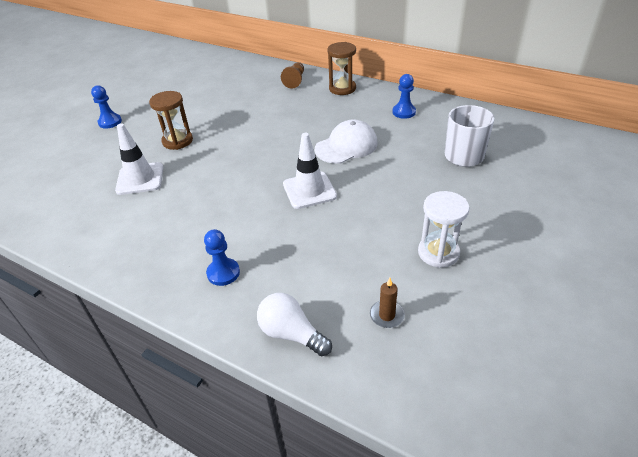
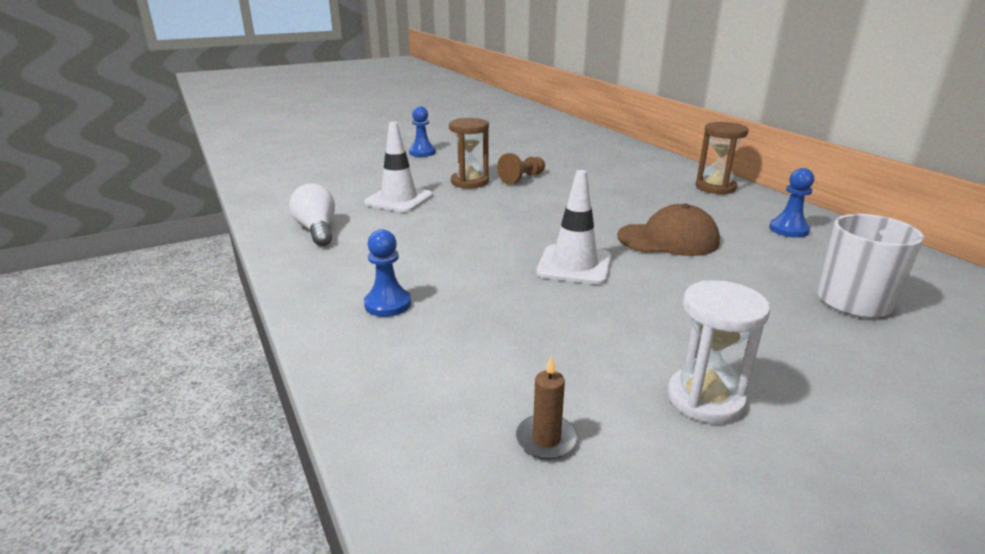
camera: 30 degrees right, 15 degrees down
white light bulb [257,293,332,356] -> white light bulb moved to [289,184,335,246]
brown pawn [281,62,304,89] -> brown pawn moved to [497,153,545,184]
white cap [315,119,378,164] -> brown cap [617,204,720,256]

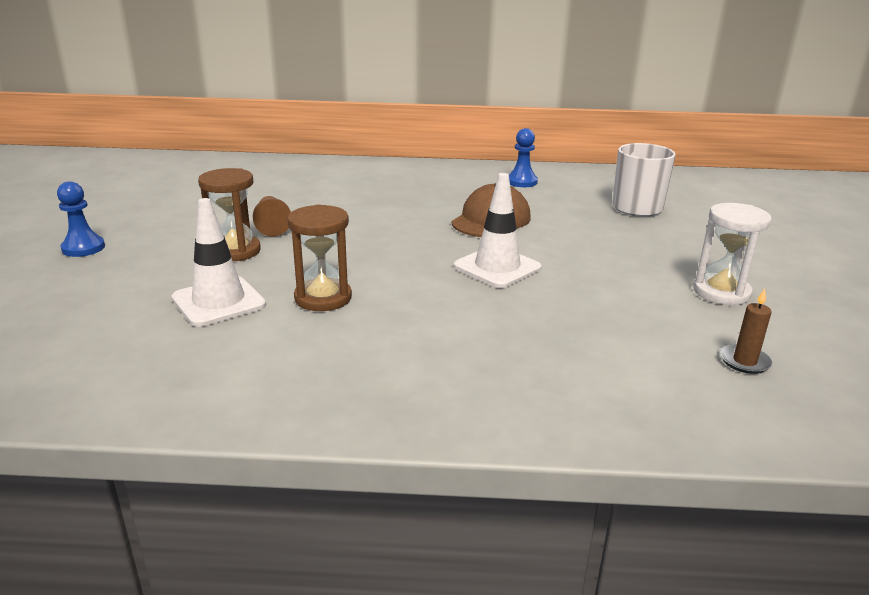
camera: 60 degrees left, 0 degrees up
white light bulb [289,184,335,246] -> none
blue pawn [364,229,411,317] -> none
brown hourglass [696,122,749,194] -> brown hourglass moved to [287,204,352,311]

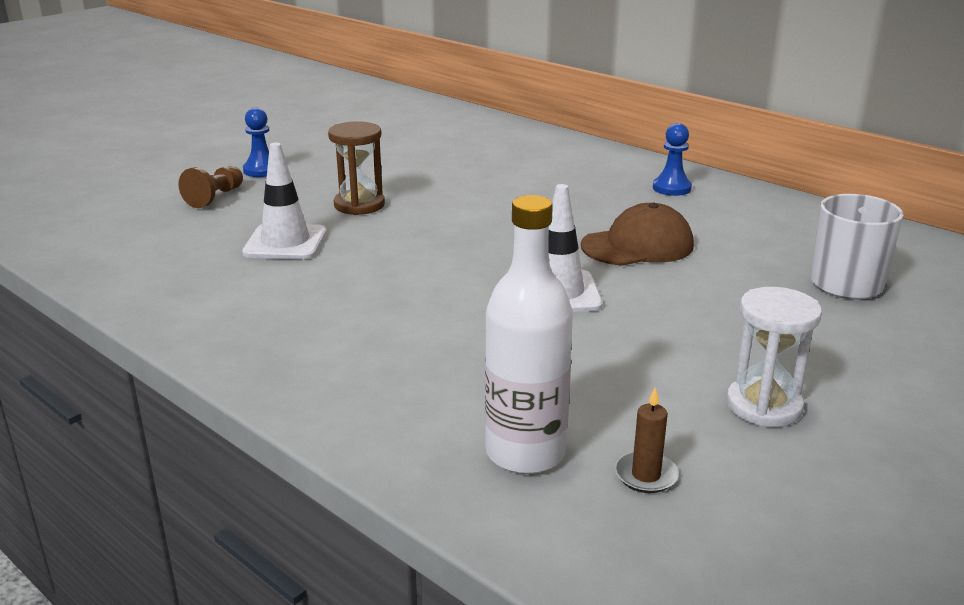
camera: 40 degrees right, 0 degrees up
brown pawn [253,196,291,237] -> brown pawn moved to [178,166,243,208]
brown hourglass [287,204,352,311] -> none
blue pawn [509,128,538,187] -> blue pawn moved to [653,123,692,196]
none -> white bottle [485,195,573,474]

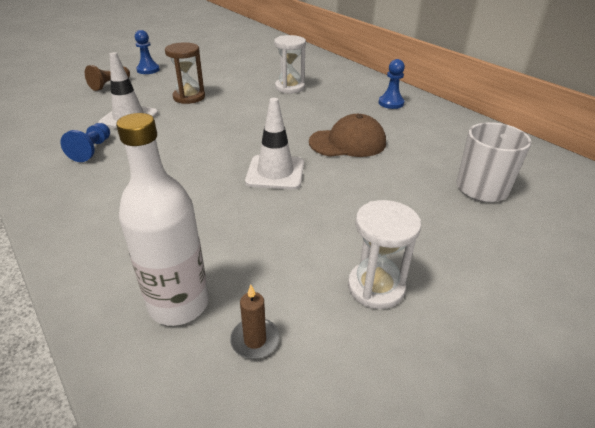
camera: 10 degrees right, 10 degrees up
none -> blue pawn [60,123,110,162]
none -> white hourglass [274,35,306,93]

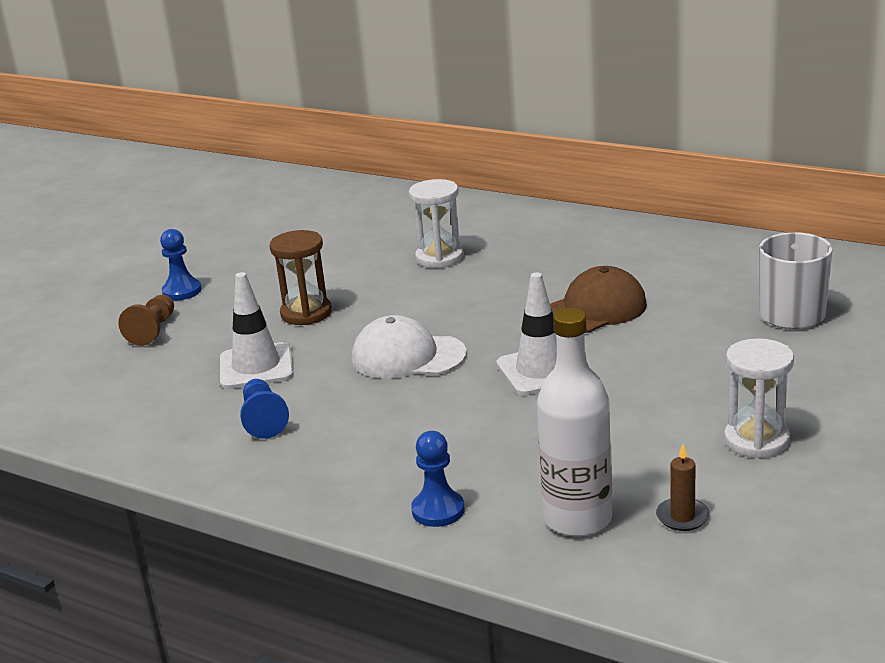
camera: 20 degrees left, 10 degrees down
blue pawn [379,59,405,109] -> blue pawn moved to [411,431,465,527]
none -> white cap [352,315,467,379]

